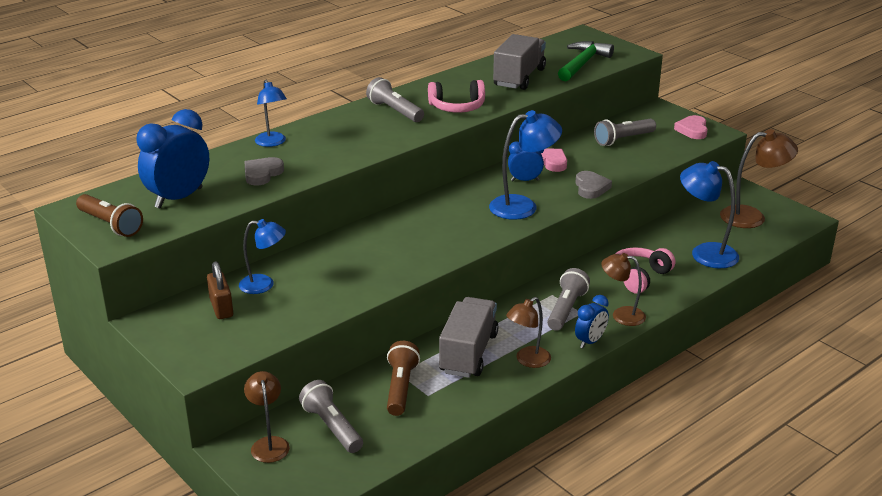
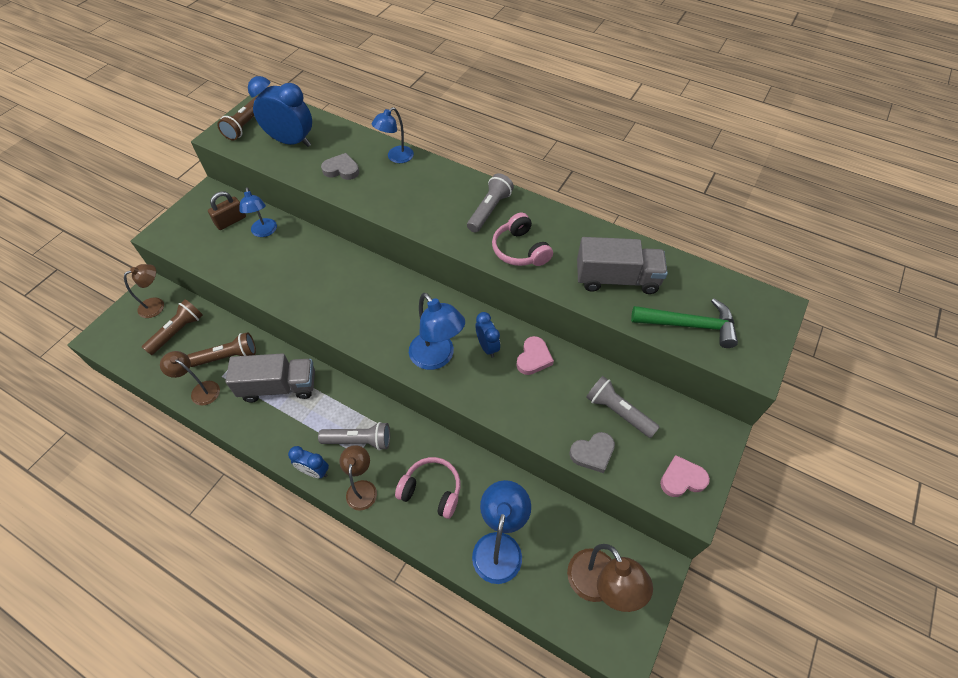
camera: 70 degrees right, 25 degrees up
grey flashlight [299,380,363,453] -> brown flashlight [142,300,203,355]
brown lamp [506,297,551,368] -> brown lamp moved to [160,351,220,405]
grey heart [575,171,612,199] -> grey heart moved to [569,432,615,473]

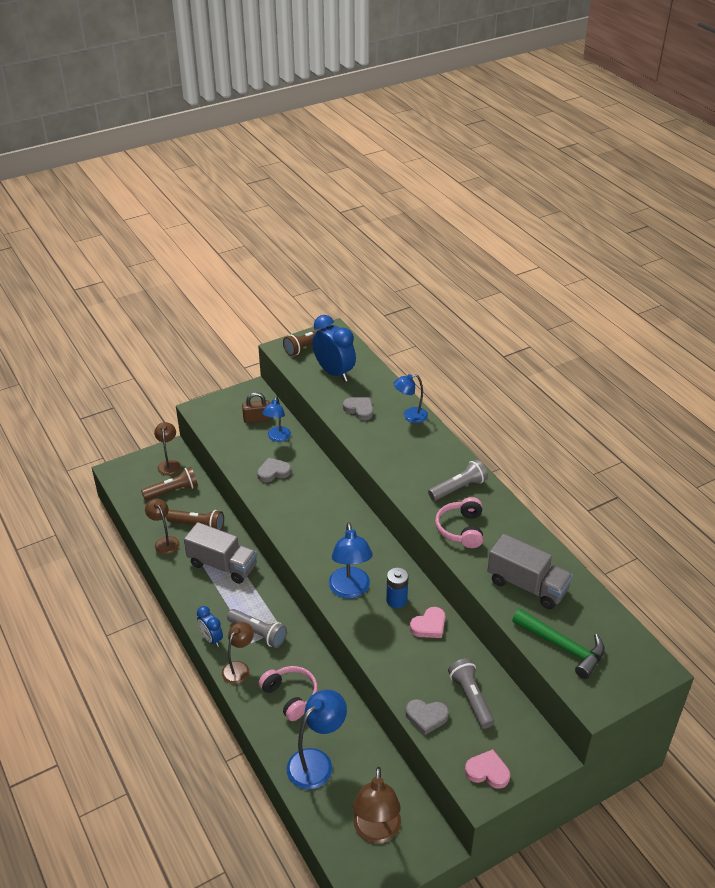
camera: 30 degrees right, 15 degrees down
brown lamp [124,264,164,318] -> brown lamp turned 90 degrees counterclockwise [154,422,180,476]
blue clock [476,312,500,358] -> blue battery [386,567,409,608]
none -> grey heart [257,458,291,483]

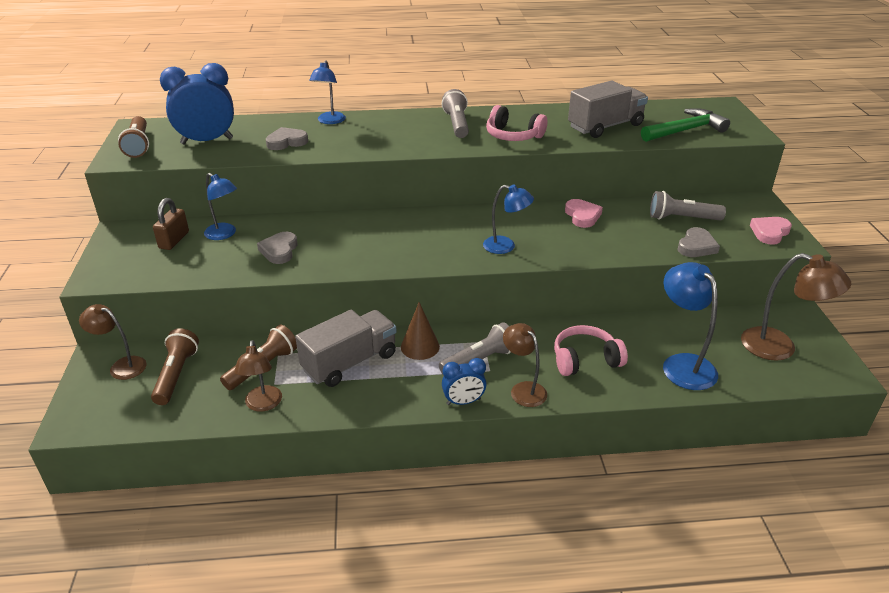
camera: 65 degrees left, 5 degrees down
brown lamp [145,499,180,554] -> brown lamp turned 90 degrees counterclockwise [234,340,282,412]
blue lamp [329,522,373,598] -> blue lamp [483,184,534,254], size x0.65
blue battery [386,567,409,608] -> none
none -> brown cone [401,302,440,360]

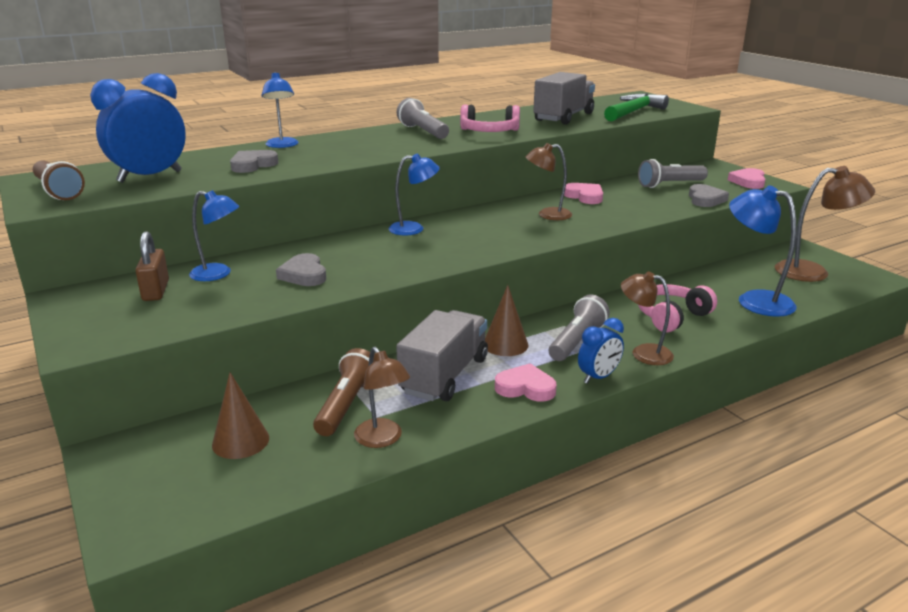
camera: 25 degrees left, 10 degrees down
brown lamp [79,304,146,380] -> brown lamp moved to [525,143,572,220]
brown flashlight [151,328,199,405] -> brown cone [212,372,269,459]
blue lamp [483,184,534,254] -> blue lamp moved to [389,154,440,235]
none -> pink heart [495,363,557,402]

